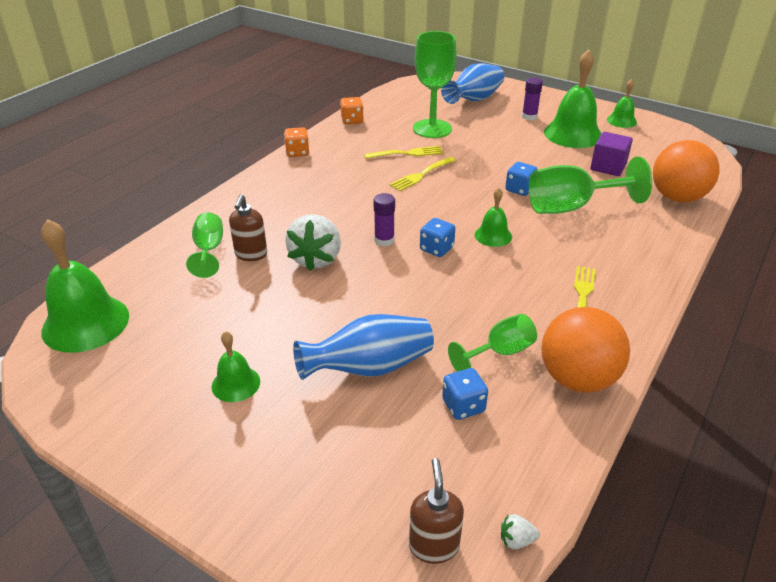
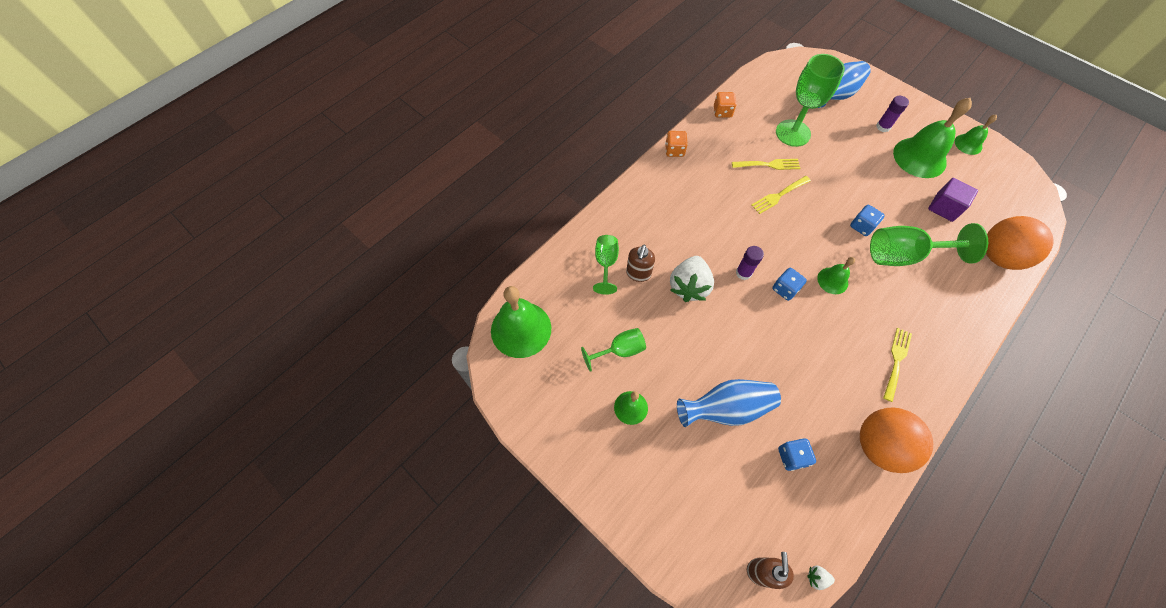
camera: 10 degrees right, 25 degrees up
green goblet [448,314,537,372] -> green goblet moved to [581,328,646,372]

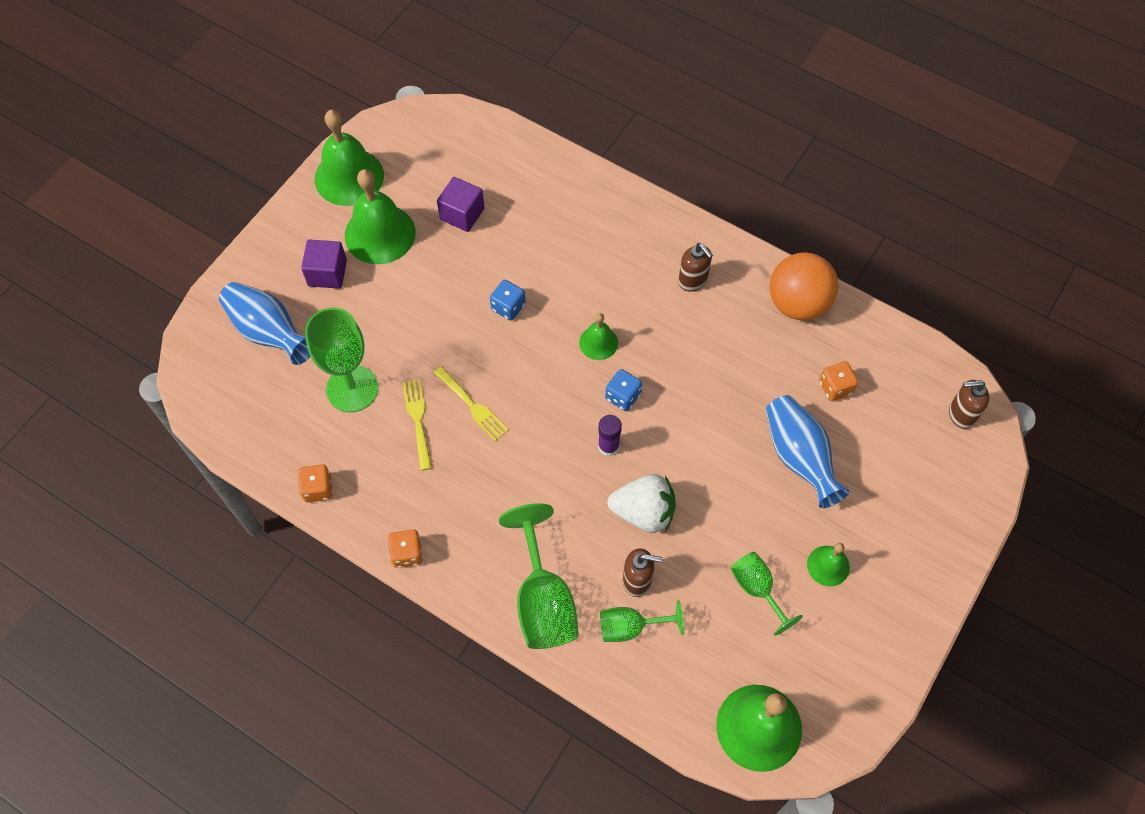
camera: 100 degrees left, 0 degrees up
blue dice [778,438,816,471] -> orange dice [819,361,858,401]
white strawberry [807,566,835,590] -> none
green goblet [870,223,988,266] -> green goblet moved to [499,503,579,649]
purple glue stick [876,96,909,132] -> purple cube [301,239,347,289]
yellow fork [883,328,912,402] -> brown soap dispenser [678,243,713,292]
green bell [955,115,997,155] -> green bell [315,110,384,206], size x1.91
orange ball [986,216,1054,270] -> none

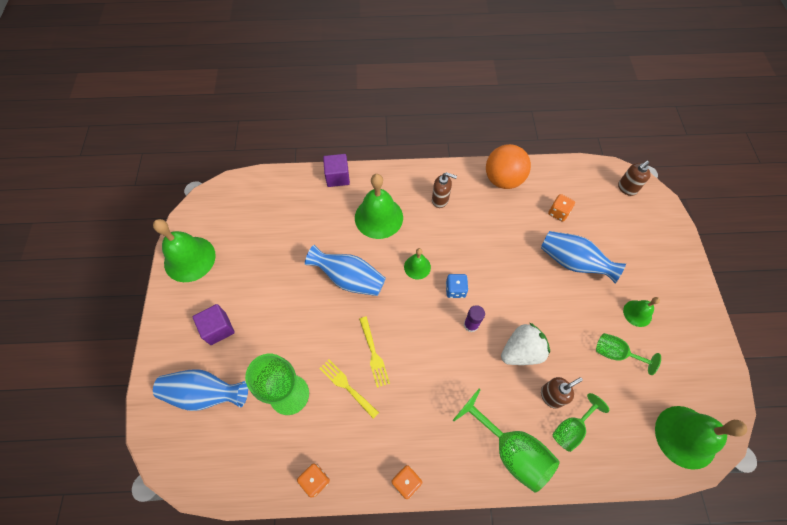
camera: 35 degrees left, 0 degrees up
green bell [345,169,416,264] -> green bell moved to [355,174,403,239]
yellow fork [434,366,509,441] -> yellow fork turned 60 degrees clockwise [359,317,390,388]
purple cube [437,177,485,232] -> purple cube moved to [323,154,350,187]
blue dice [490,280,526,321] -> blue vase [305,245,386,296]

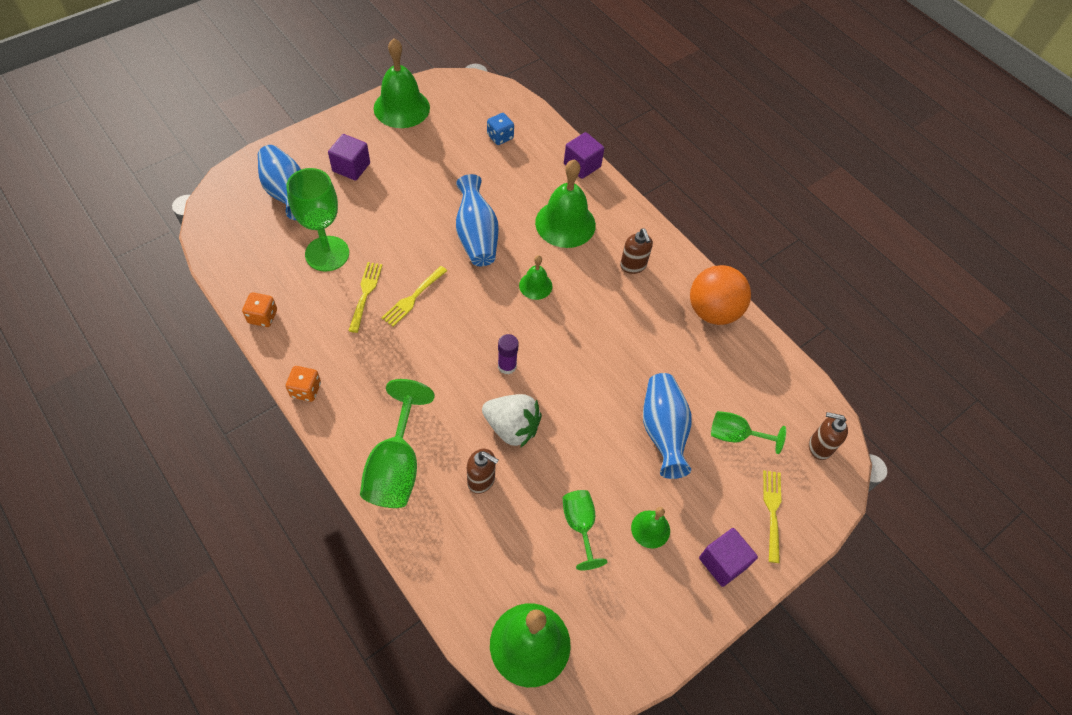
camera: 50 degrees right, 5 degrees down
blue dice [446,274,468,298] -> blue dice moved to [487,113,514,145]
orange dice [548,194,575,222] -> none
green goblet [552,393,609,452] -> green goblet moved to [711,411,786,454]
none -> purple cube [699,528,758,587]
none -> yellow fork [763,470,782,563]

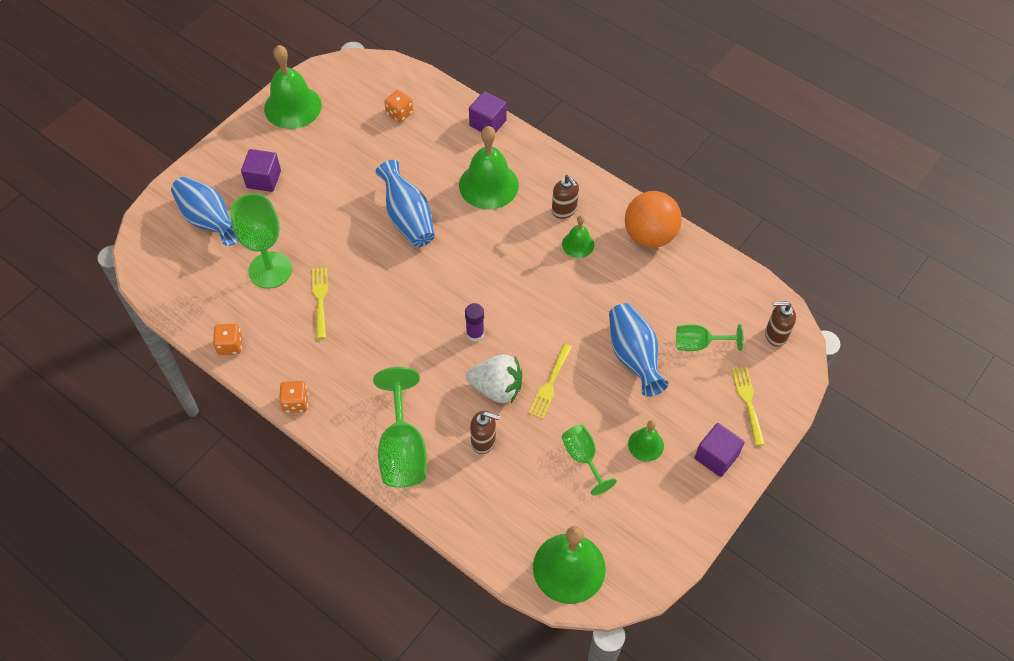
camera: 10 degrees left, 0 degrees up
yellow fork [382,266,447,327] -> yellow fork moved to [528,344,572,419]
blue dice [487,113,514,145] -> orange dice [384,90,413,123]
green bell [519,255,552,300] -> green bell moved to [562,216,594,258]

